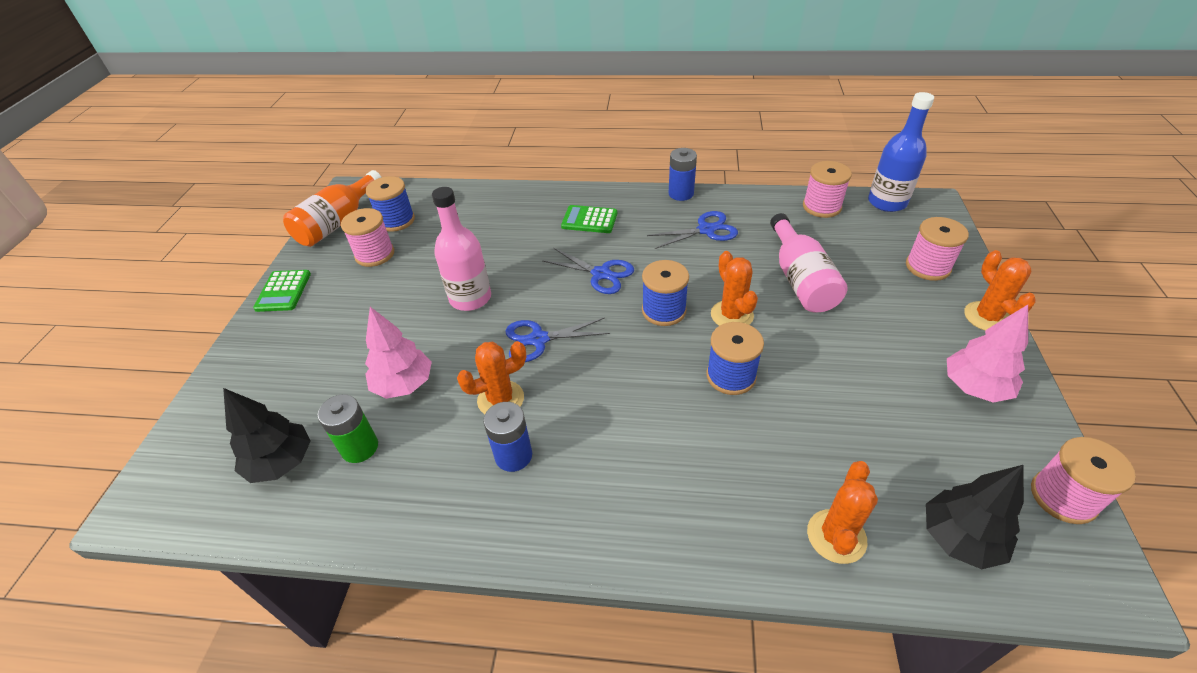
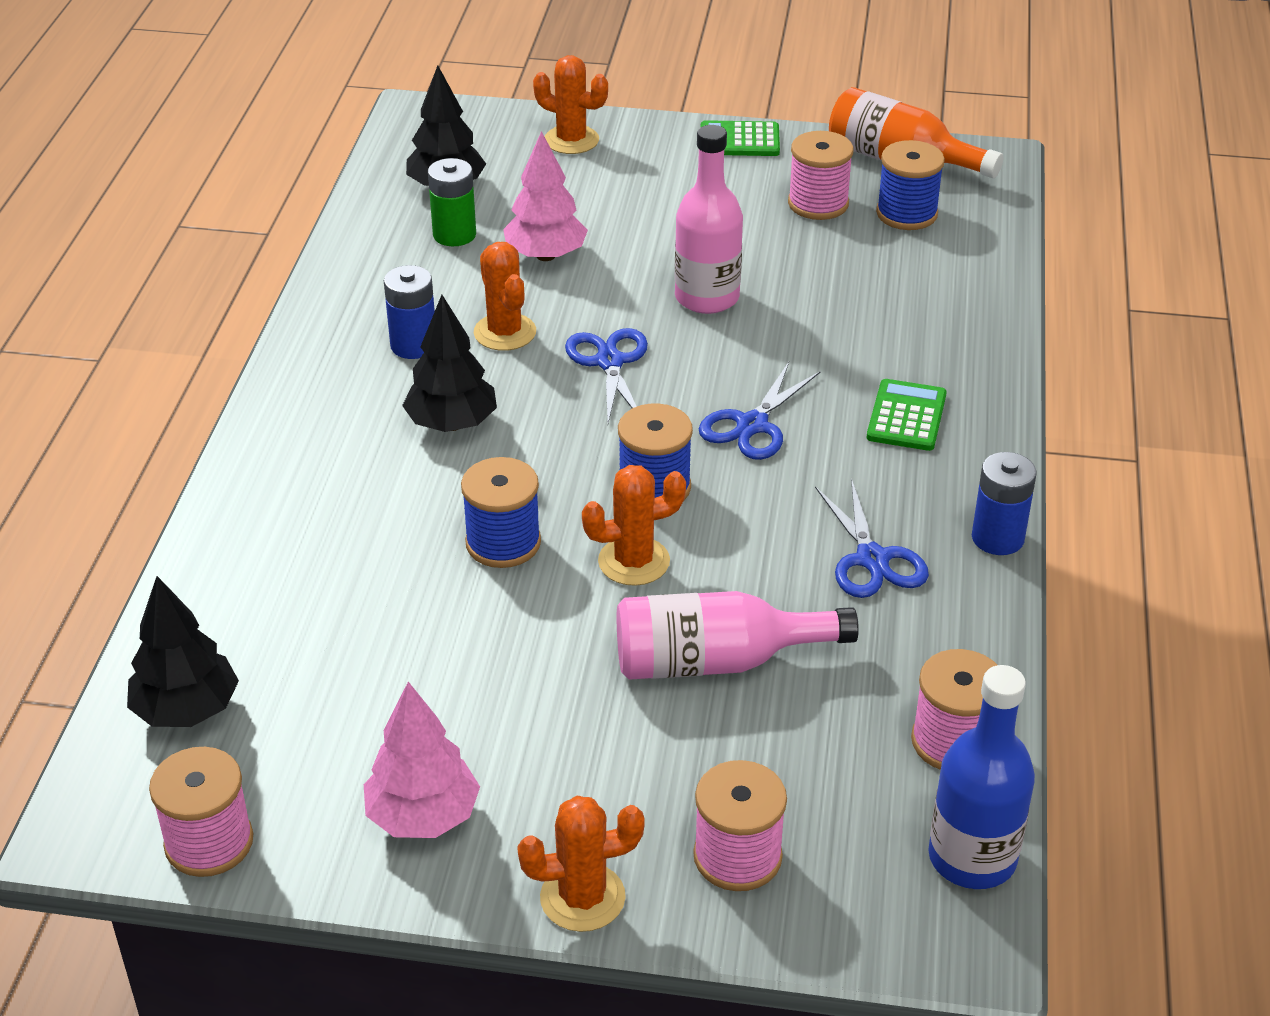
camera: 90 degrees right, 5 degrees down
orange cactus [807,461,878,564] -> orange cactus moved to [533,55,608,154]
none -> black tree [402,295,497,432]

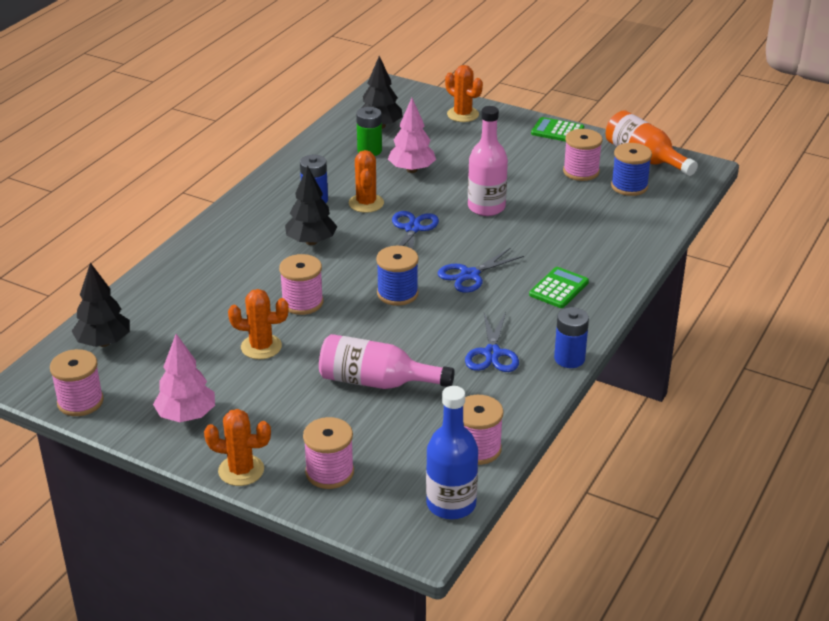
camera: 20 degrees right, 5 degrees down
blue spool [461,457,541,568] -> pink spool [279,254,323,315]
orange cactus [582,465,686,586] -> orange cactus moved to [228,289,289,359]

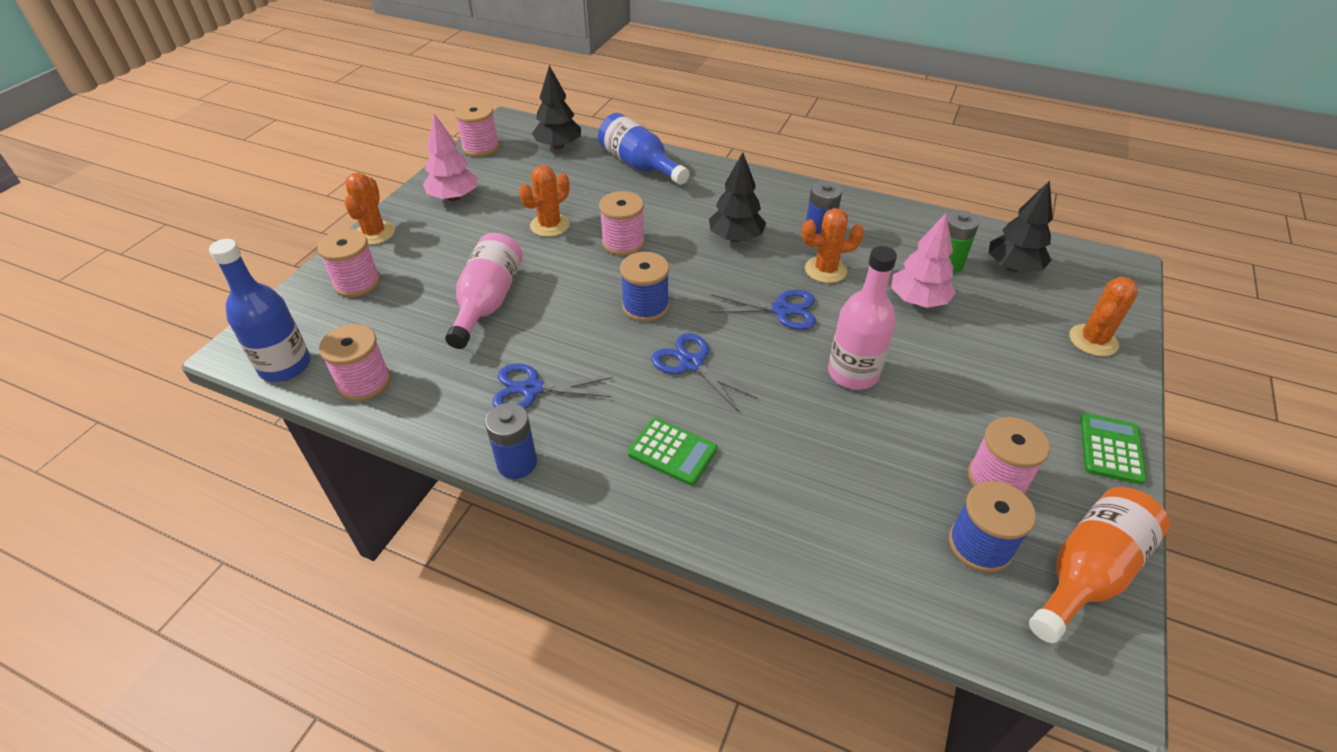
camera: 85 degrees right, 10 degrees up
orange cactus [228,289,289,359] -> orange cactus turned 45 degrees clockwise [519,165,570,237]
none -> blue bottle [598,113,690,185]

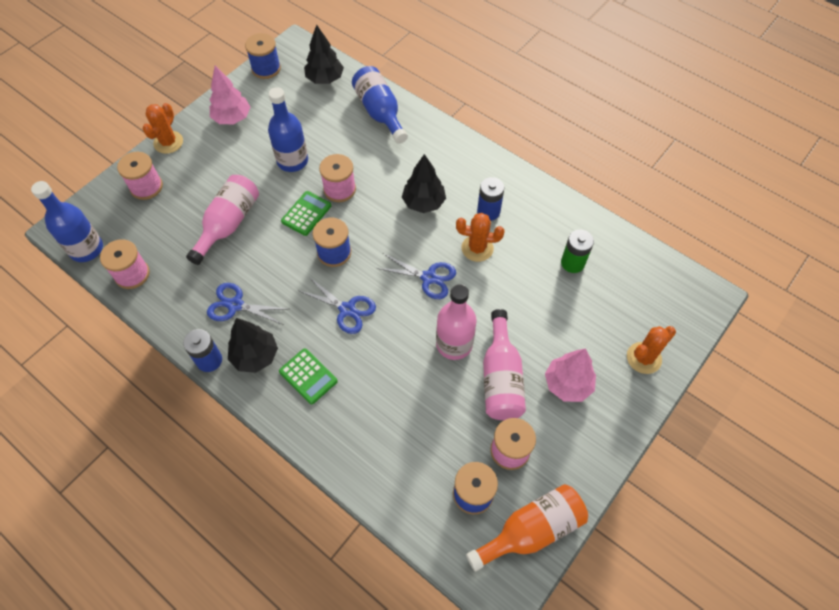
camera: 15 degrees right, 15 degrees up
pink spool [454,101,499,157] -> blue spool [245,33,281,79]
orange cactus [519,165,570,237] -> blue bottle [268,87,308,172]
blue scissors [651,333,758,412] -> blue scissors turned 150 degrees clockwise [299,277,376,334]
pink tree [891,213,956,308] -> pink tree moved to [545,349,596,402]
black tree [989,180,1053,272] -> black tree moved to [228,318,278,373]
green calculator [1080,413,1147,485] -> green calculator moved to [281,191,331,236]
none -> pink bottle [483,309,526,420]

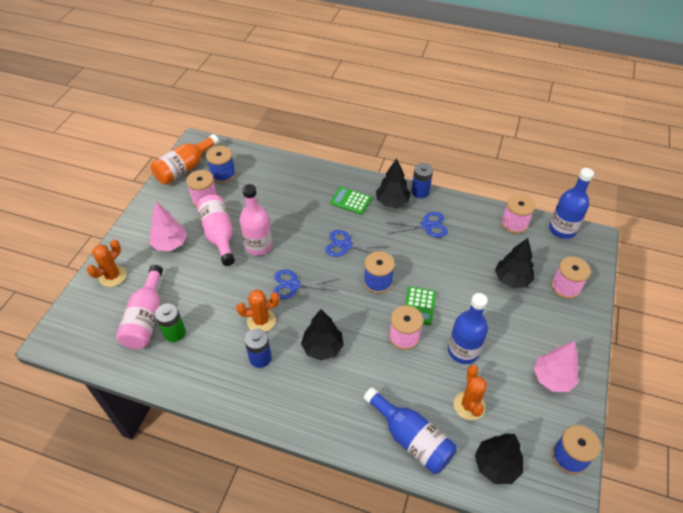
camera: 160 degrees right, 10 degrees down
orange cactus [143,103,183,154] -> orange cactus moved to [454,365,487,420]
pink bottle [186,175,259,265] -> pink bottle moved to [116,265,163,349]
none -> black tree [495,238,534,288]

